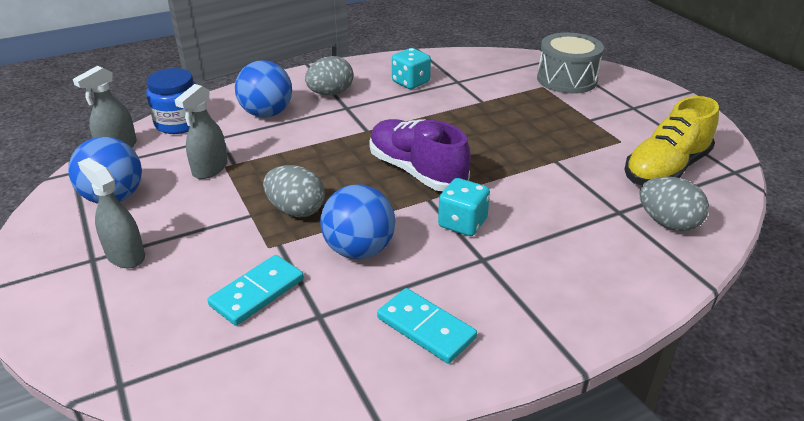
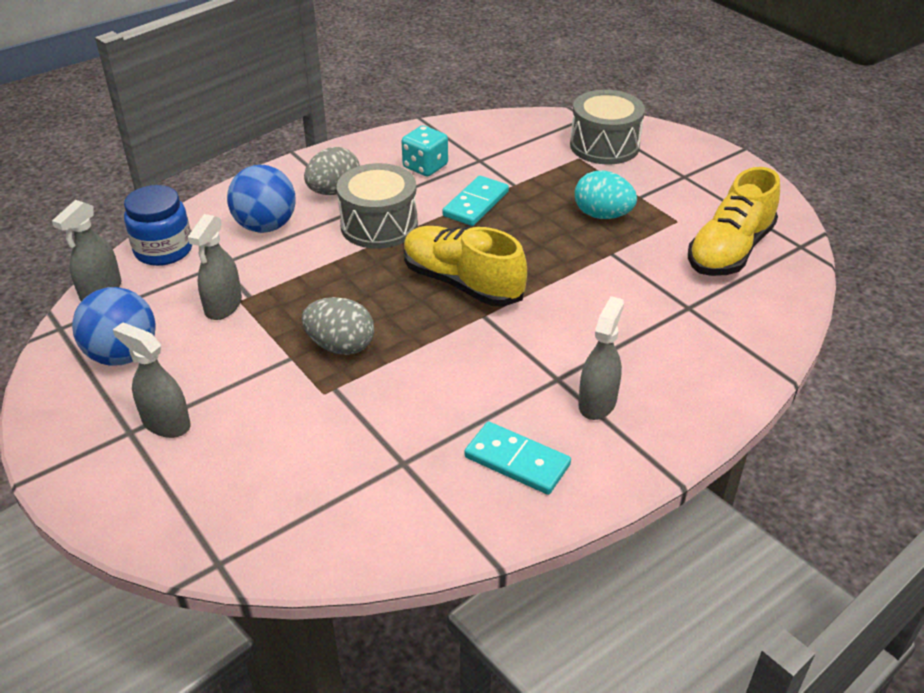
camera: 10 degrees left, 5 degrees up
turquoise domino [208,255,304,326] -> turquoise domino moved to [442,176,509,226]
blue ball [320,185,395,259] -> none
purple shoe [369,119,471,191] -> yellow shoe [404,226,527,307]
turquoise dice [438,178,490,236] -> none
grey egg [639,176,709,231] -> none
none -> grey drum [337,163,418,249]
none -> turquoise egg [575,170,637,219]
none -> grey spray bottle [578,296,624,420]

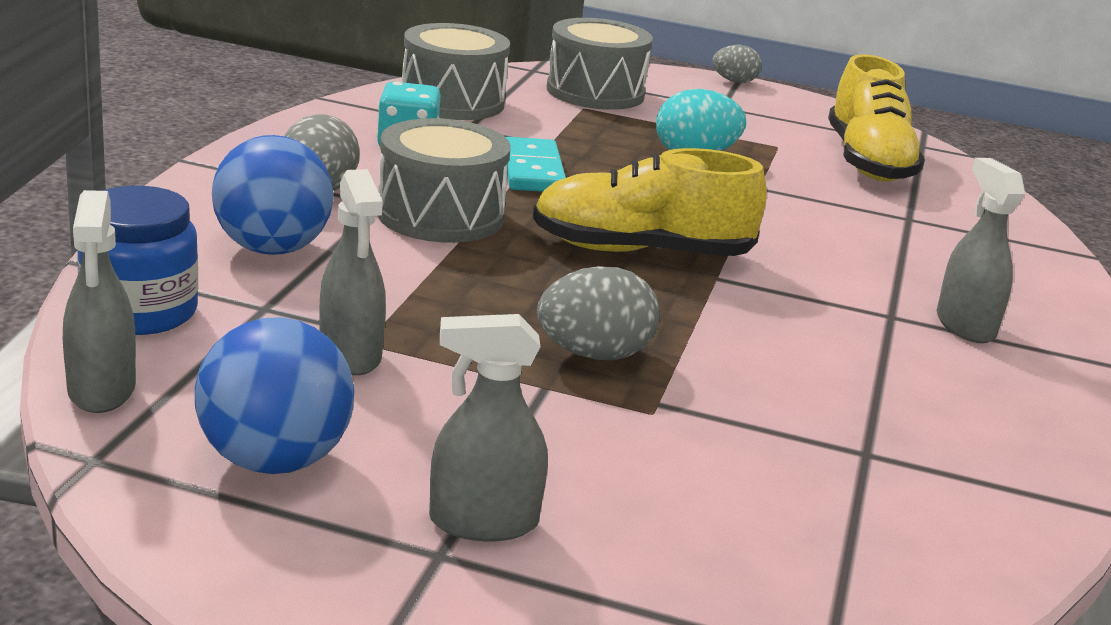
camera: 40 degrees left, 15 degrees down
turquoise domino [464,422,571,495] -> none
none -> grey drum [402,23,510,120]
none -> grey egg [712,45,762,83]

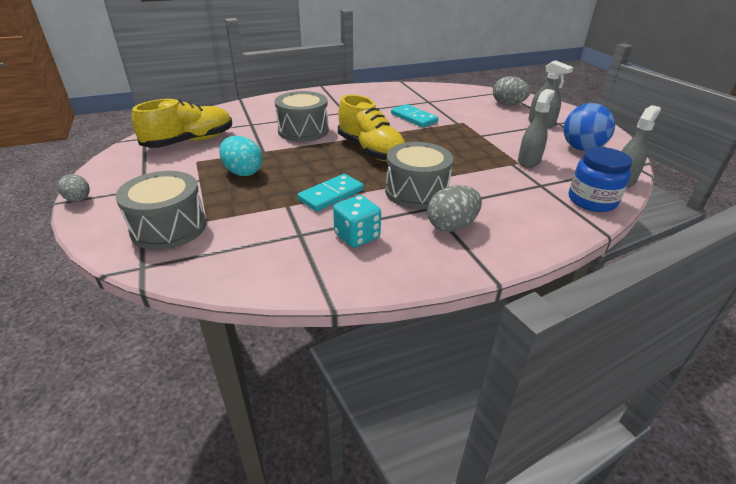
camera: 125 degrees left, 10 degrees up
blue ball [212,135,334,255] -> none
grey drum [402,23,510,120] -> grey drum moved to [275,91,329,142]
grey egg [537,266,659,360] -> grey egg moved to [493,76,530,105]
grey spray bottle [936,158,1025,343] -> none
none -> turquoise domino [391,104,439,127]

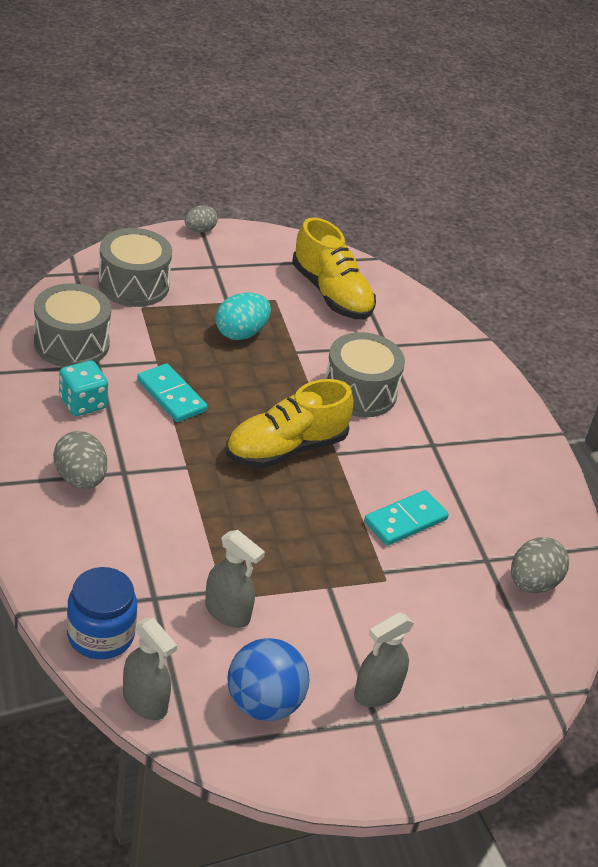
camera: 90 degrees right, 5 degrees up
grey drum [385,142,453,209] -> grey drum moved to [34,283,111,367]
grey egg [493,76,530,105] -> grey egg moved to [511,537,569,593]

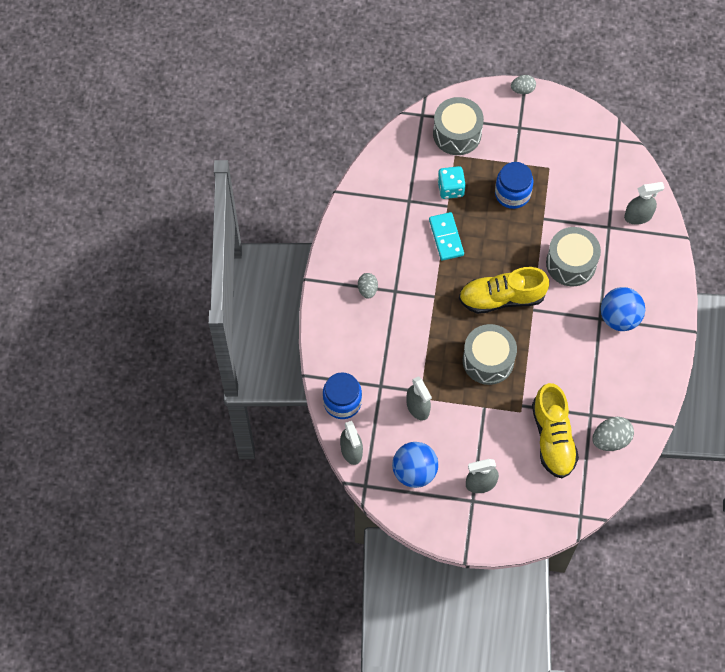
camera: 30 degrees right, 25 degrees up
grey drum [34,283,111,367] -> grey drum moved to [463,324,517,385]
grey egg [53,431,107,489] -> grey egg [358,273,378,299], size x0.65
turquoise dice [59,360,108,416] -> turquoise dice moved to [437,166,466,199]
turquoise egg [215,292,271,340] -> blue jar [495,162,533,209]
yellow shoe [292,217,376,319] -> yellow shoe moved to [532,383,579,478]
turquoise domino [364,490,449,546] -> none
none -> blue ball [601,287,645,331]
none -> grey spray bottle [624,182,664,225]

